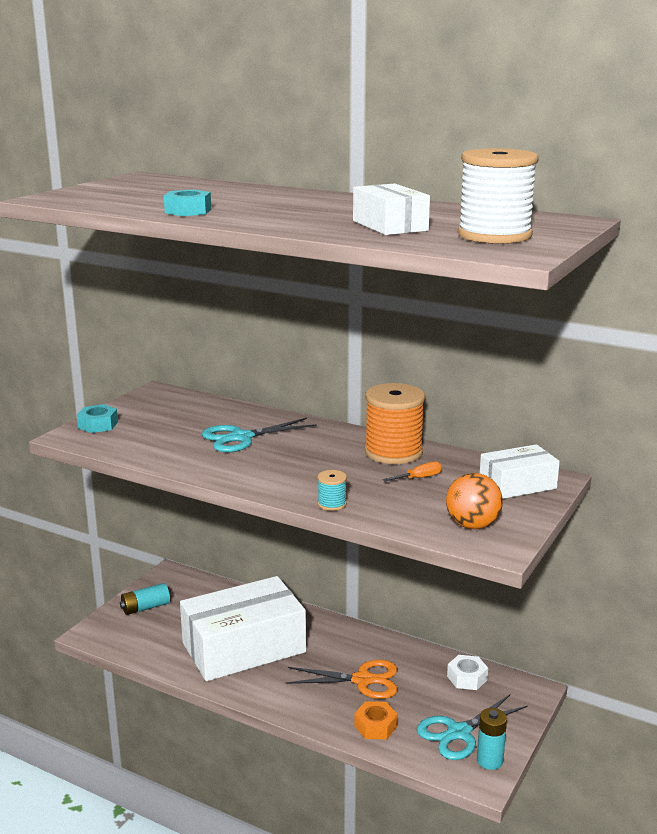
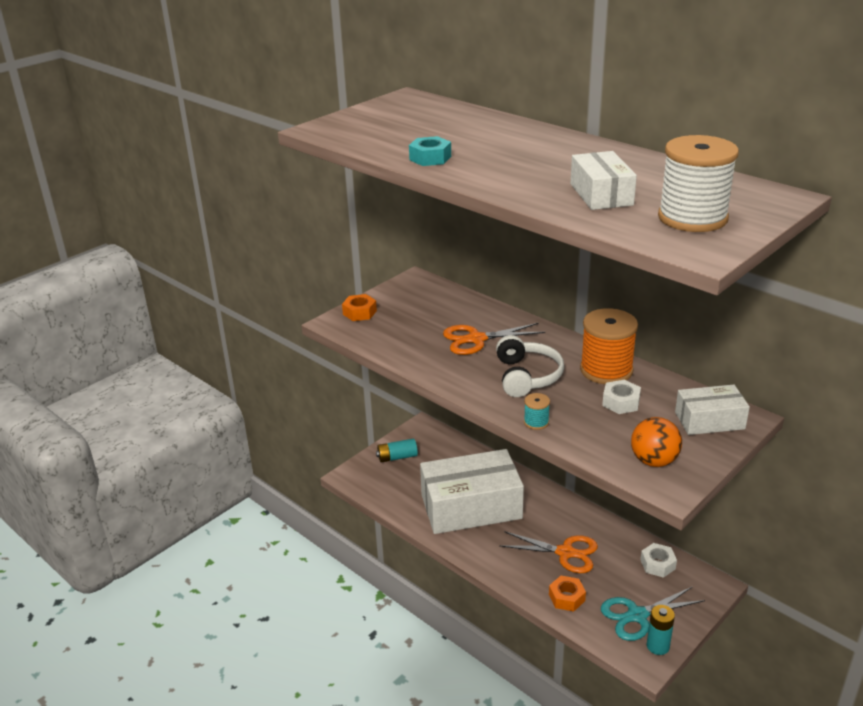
camera: 15 degrees right, 10 degrees up
turquoise nut [77,404,118,433] -> orange nut [342,294,377,321]
turquoise scissors [202,418,317,453] -> orange scissors [443,323,545,355]
orange screwdriver [382,462,442,482] -> white nut [602,380,641,414]
none -> white headphones [496,335,564,397]

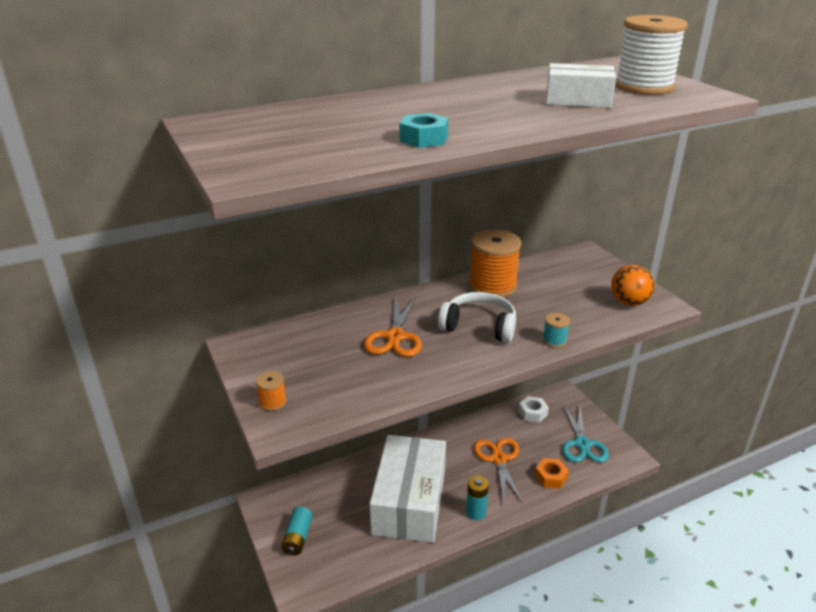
camera: 70 degrees left, 0 degrees up
orange nut [342,294,377,321] -> orange spool [256,371,286,411]
orange scissors [499,531,598,573] -> orange scissors turned 45 degrees counterclockwise [474,437,523,504]
white nut [602,380,641,414] -> none
turquoise battery [647,605,675,655] -> turquoise battery moved to [466,476,489,520]
white box [675,385,750,435] -> none

